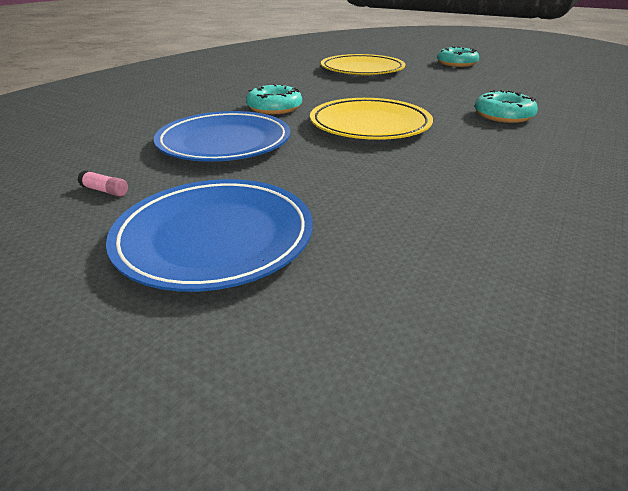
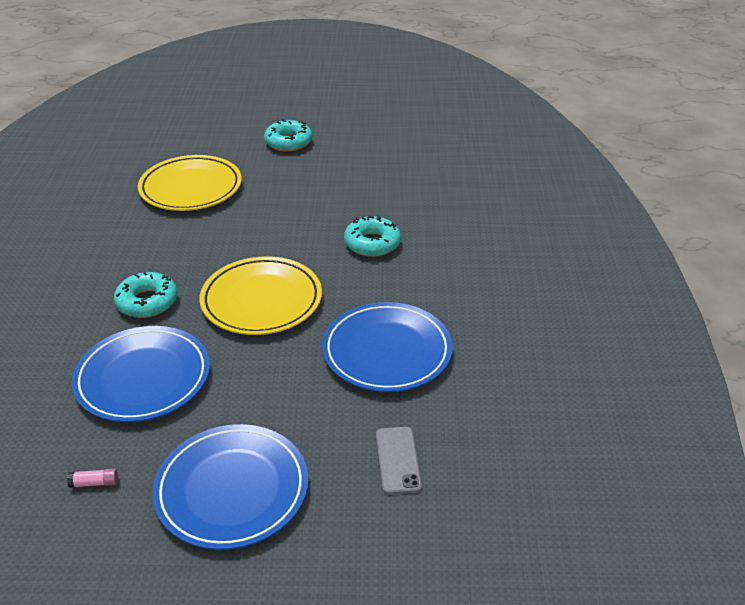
camera: 30 degrees left, 5 degrees up
none -> blue plate [322,302,453,392]
none -> grey phone [376,427,422,495]

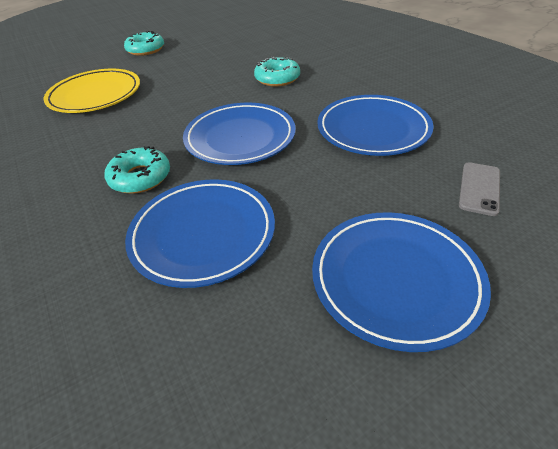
camera: 30 degrees left, 5 degrees up
pink glue stick [67,469,118,488] -> none
yellow plate [200,257,322,335] -> blue plate [183,103,296,165]
grey phone [376,427,422,495] -> grey phone turned 60 degrees clockwise [459,162,500,216]

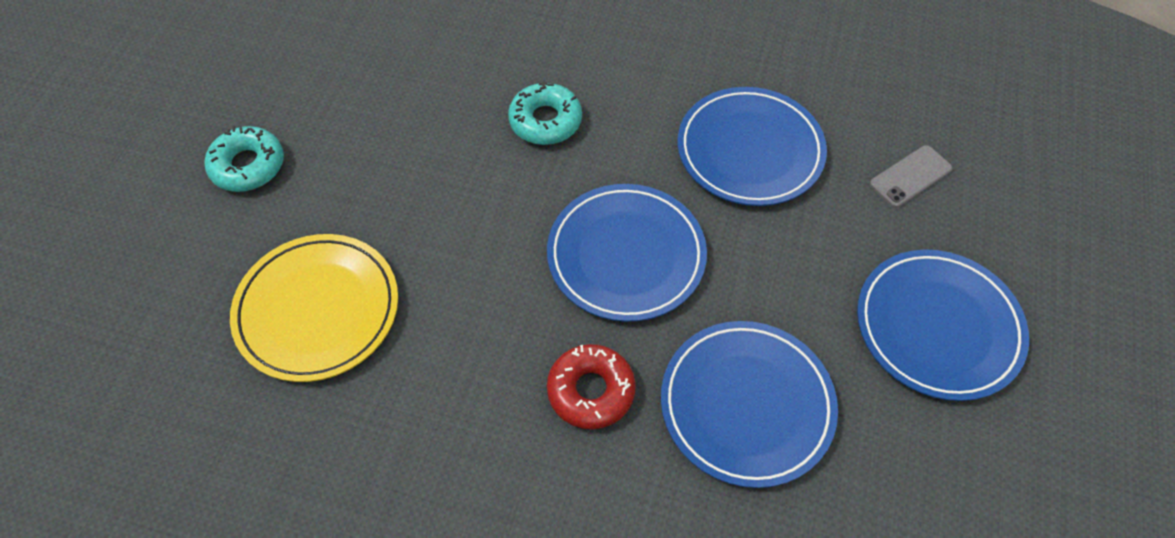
camera: 45 degrees left, 15 degrees up
turquoise donut [105,146,170,194] -> red donut [547,344,636,429]
grey phone [459,162,500,216] -> grey phone turned 75 degrees clockwise [870,145,952,208]

